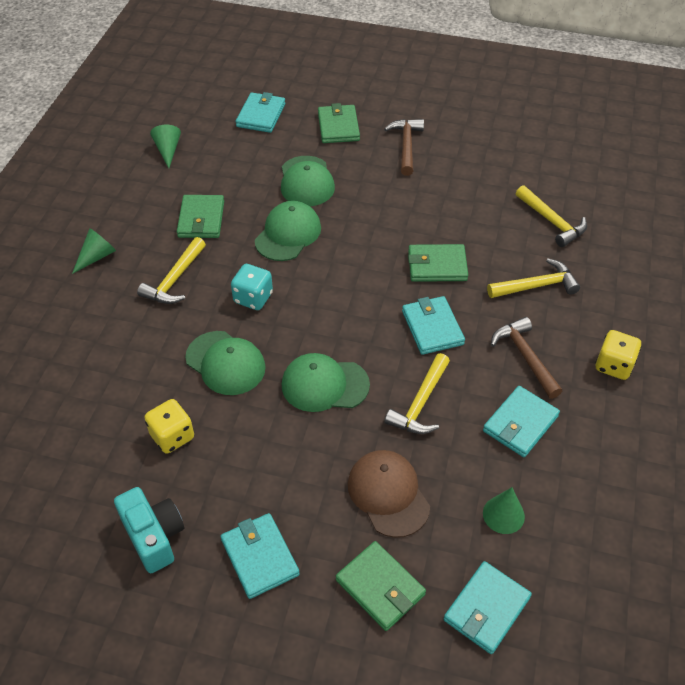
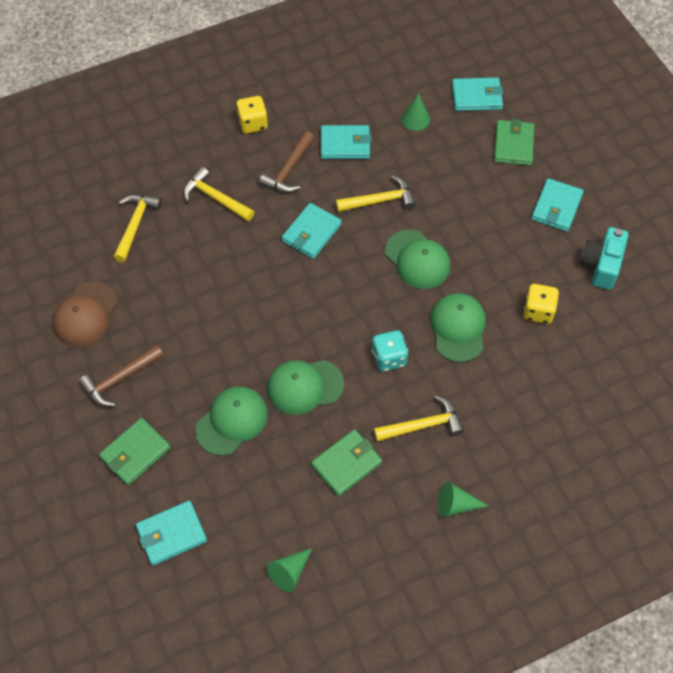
camera: 130 degrees left, 10 degrees up
brown cap [348,450,430,538] -> brown cap moved to [53,282,118,347]
green wallet [408,244,468,282] -> none

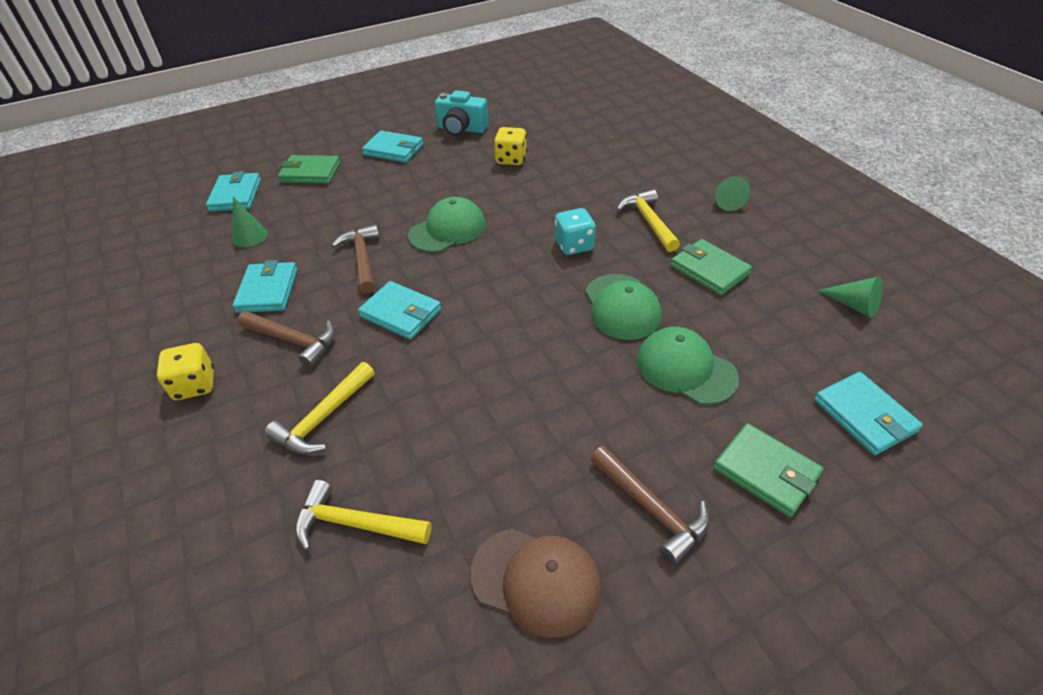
camera: 90 degrees left, 15 degrees down
yellow hammer [336,175,416,212] -> brown hammer [331,224,380,294]
green cap [430,293,486,362] -> none

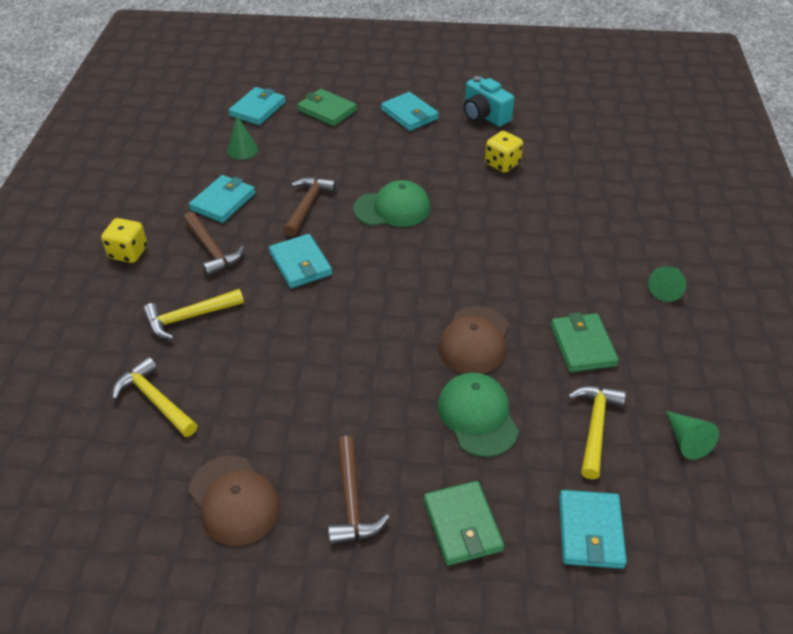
camera: 30 degrees right, 0 degrees up
turquoise dice [555,208,596,255] -> none
green cap [585,274,662,340] -> brown cap [438,306,509,374]
yellow hammer [617,189,680,252] -> yellow hammer moved to [568,386,626,480]

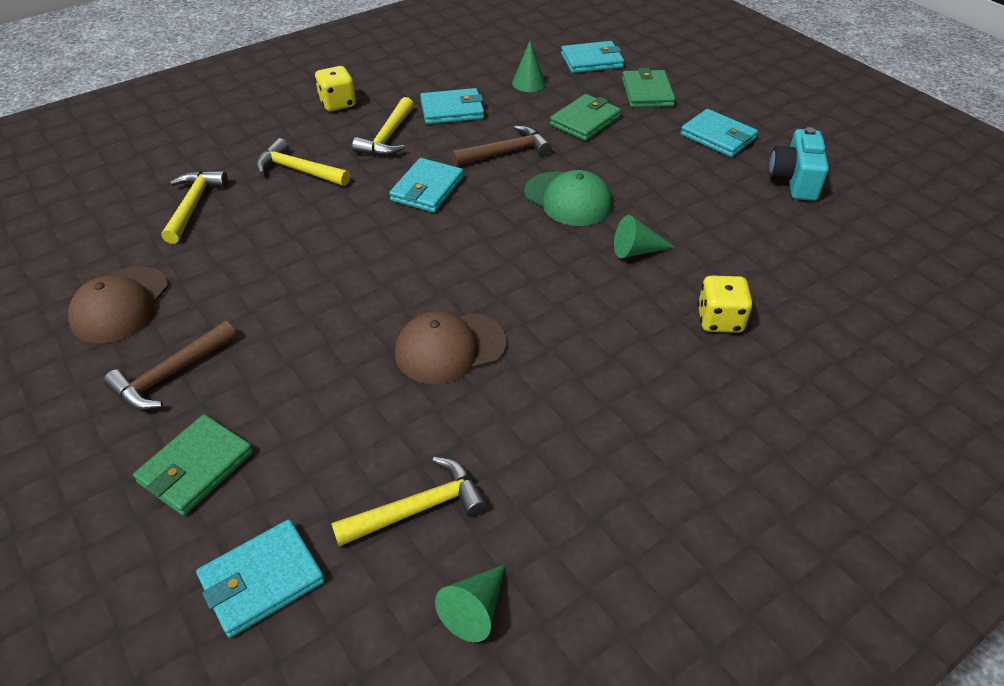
camera: 50 degrees right, 0 degrees up
brown hammer [183,211,244,276] -> yellow hammer [352,97,414,156]
turquoise wallet [381,92,439,131] -> turquoise wallet turned 60 degrees counterclockwise [681,109,758,157]
green cap [438,373,519,457] -> none
yellow dice [485,131,523,173] -> yellow dice moved to [697,275,753,333]
green wallet [551,312,619,372] -> green wallet moved to [550,94,621,141]
green cone [648,266,686,302] -> green cone moved to [614,215,675,258]

